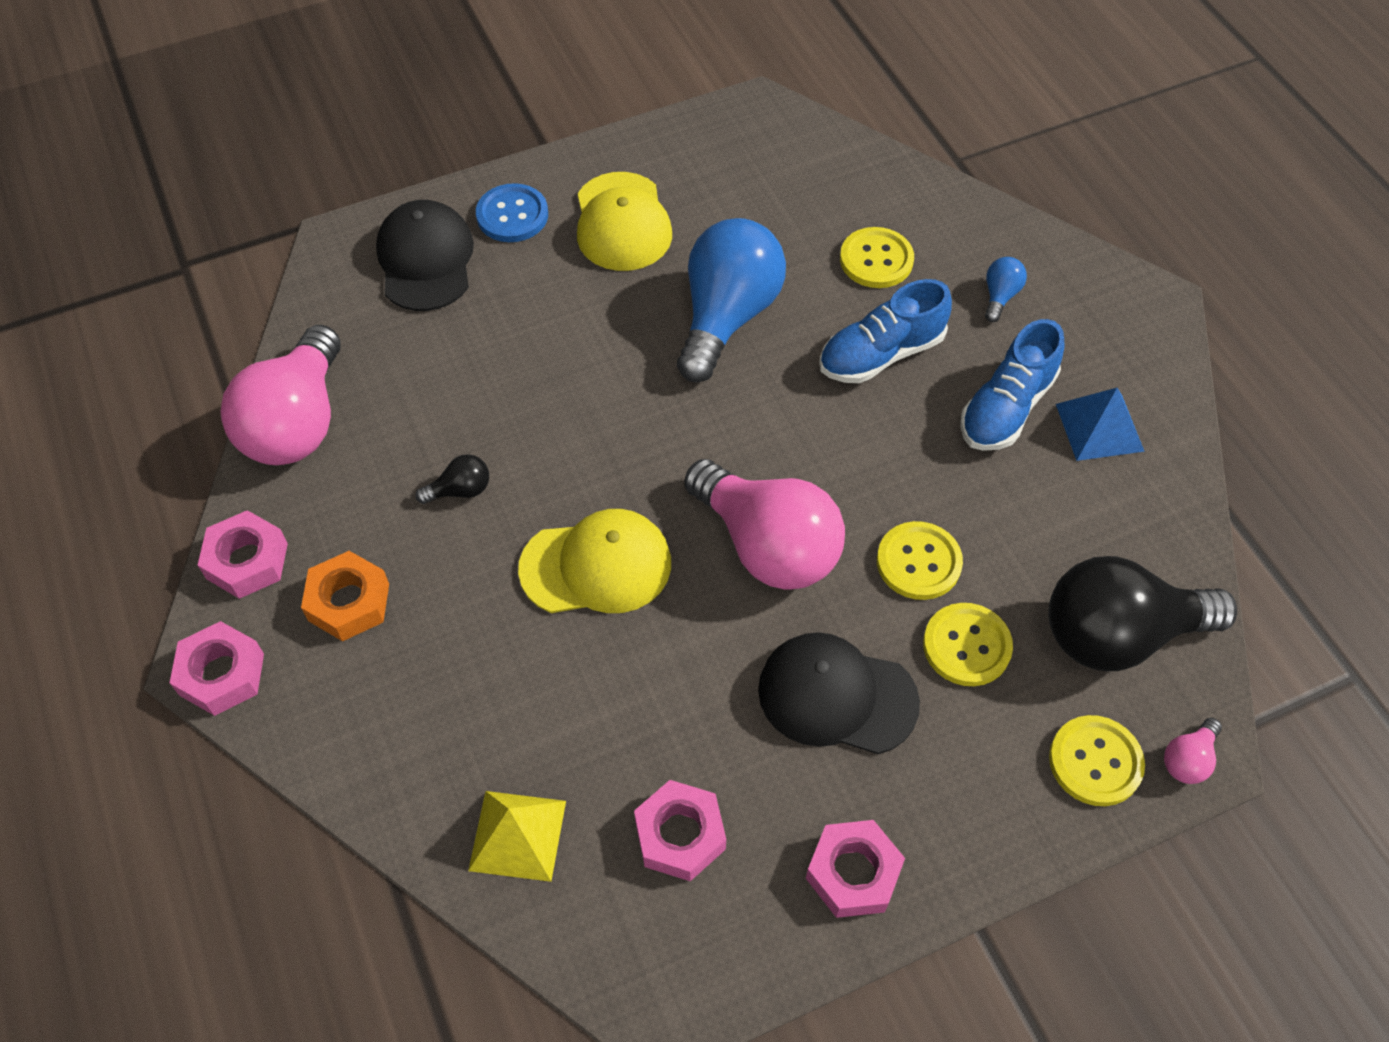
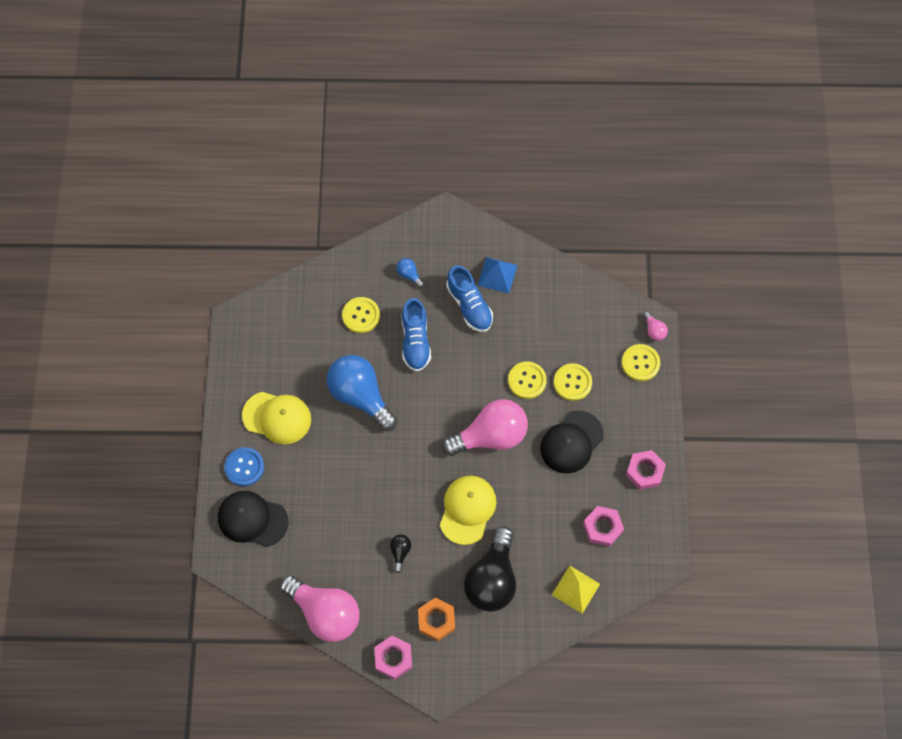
camera: 65 degrees left, 10 degrees up
pink nut [170,621,264,716] -> none
black light bulb [1048,556,1237,671] -> black light bulb moved to [464,526,516,612]

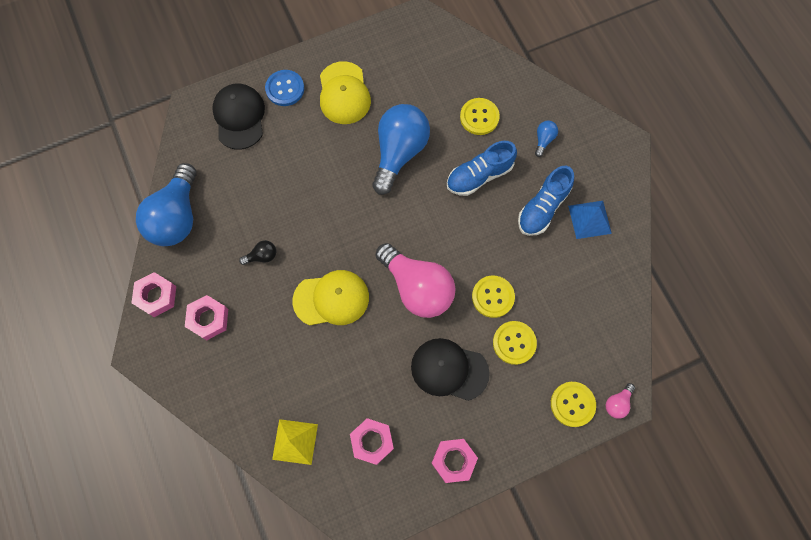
camera: 65 degrees right, 5 degrees up
pink light bulb [280,575,360,642] -> blue light bulb [136,163,197,246]
orange nut [418,598,455,641] -> pink nut [185,295,228,340]
black light bulb [464,526,516,612] -> none

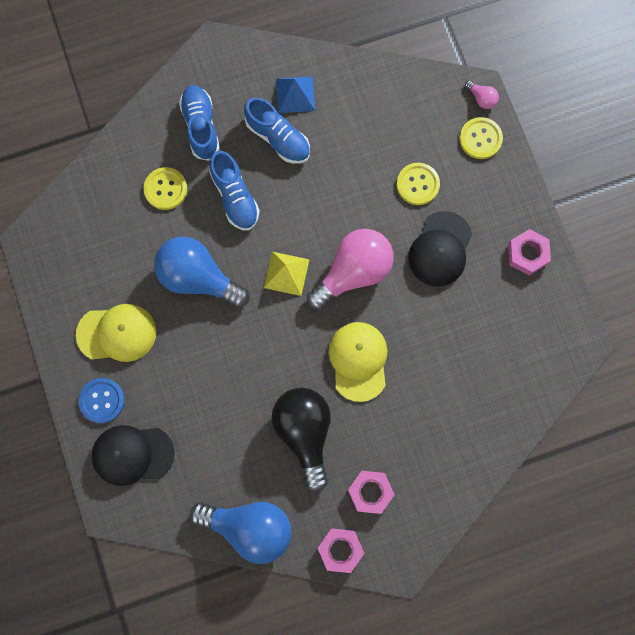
camera: 85 degrees left, 5 degrees up
black light bulb [239,240,276,265] -> black light bulb [272,387,331,492], size x2.43
yellow pyramid [272,419,318,465] -> yellow pyramid moved to [264,252,310,296]
pink nut [350,418,394,465] -> none
yellow button [472,276,515,318] -> none
blue light bulb [535,121,558,157] -> blue shoe [179,85,220,161]

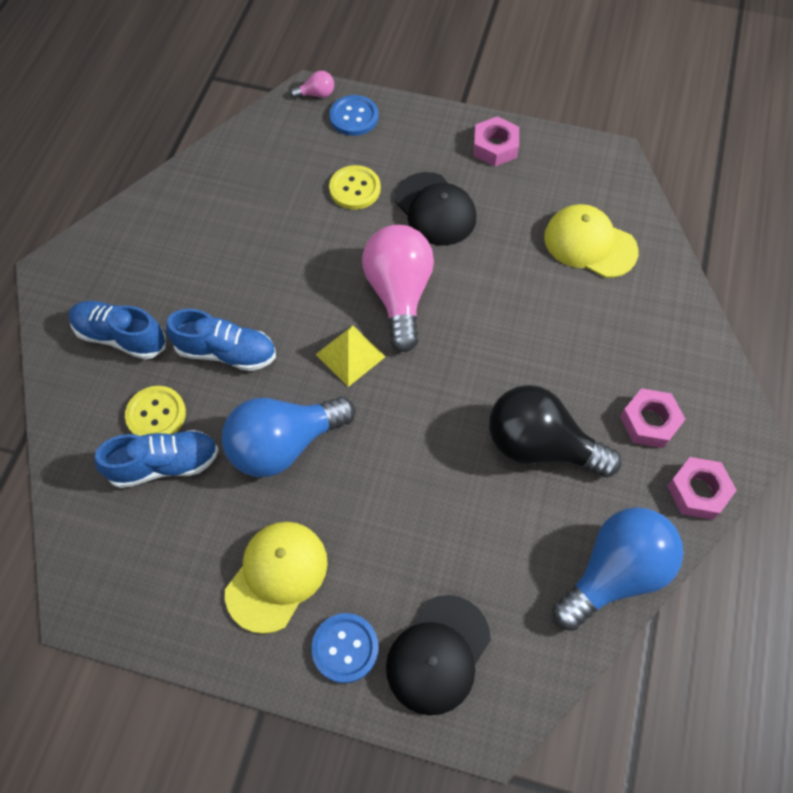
camera: 55 degrees left, 15 degrees down
blue shoe [244,97,310,164] -> blue shoe moved to [95,430,219,488]
blue pyramid [276,76,315,113] -> none
yellow cap [329,322,387,402] -> yellow cap moved to [544,204,639,278]
yellow button [460,117,503,159] -> blue button [329,95,378,136]

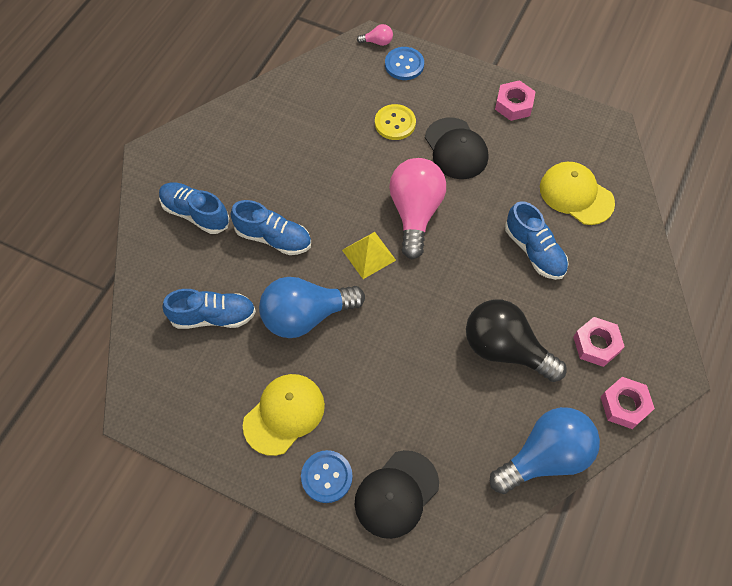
camera: 10 degrees right, 0 degrees up
yellow button [125,386,186,436] -> none
none -> blue shoe [505,201,569,280]

